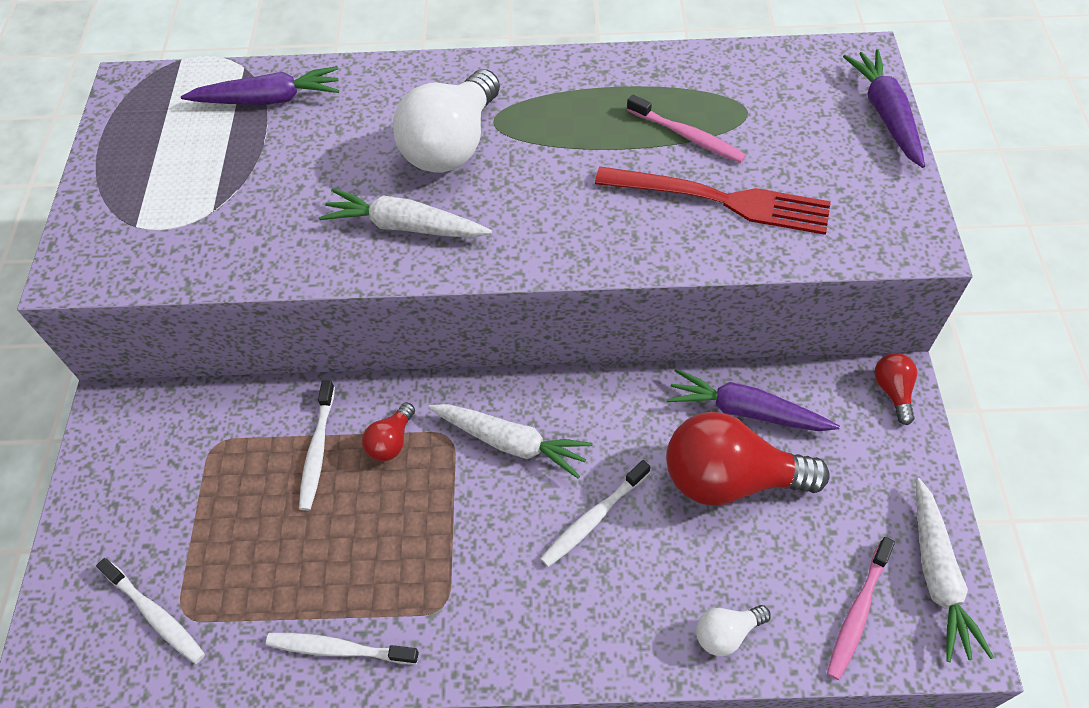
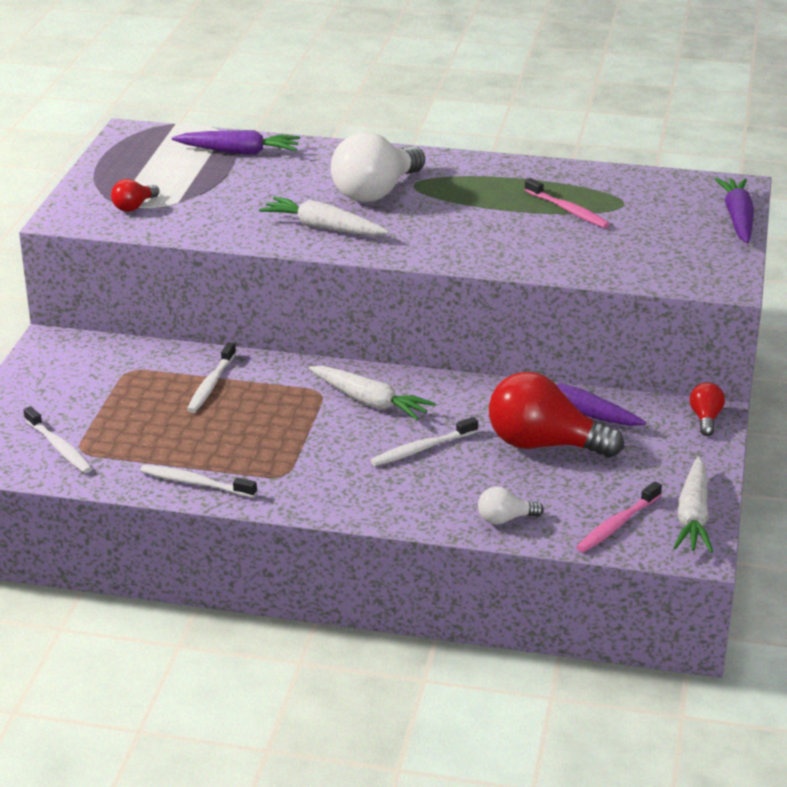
camera: 10 degrees right, 25 degrees down
red light bulb [362,402,415,461] -> red light bulb moved to [111,179,159,212]
red fork [595,166,831,235] -> none

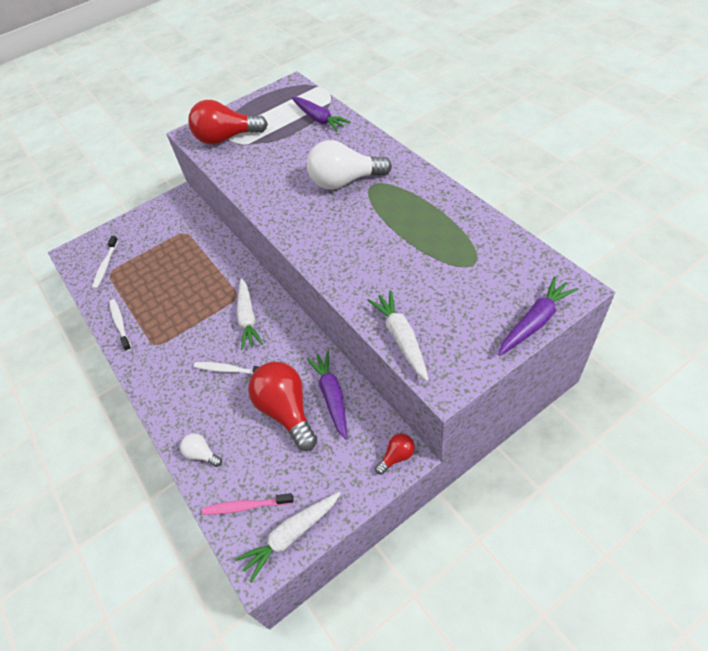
camera: 50 degrees right, 20 degrees up
red light bulb [111,179,159,212] -> red light bulb [188,100,268,145], size x2.15
white toothbrush [187,342,236,413] -> none
white carrot [259,196,389,236] -> white carrot moved to [367,290,429,381]
pink toothbrush [525,178,610,228] -> none

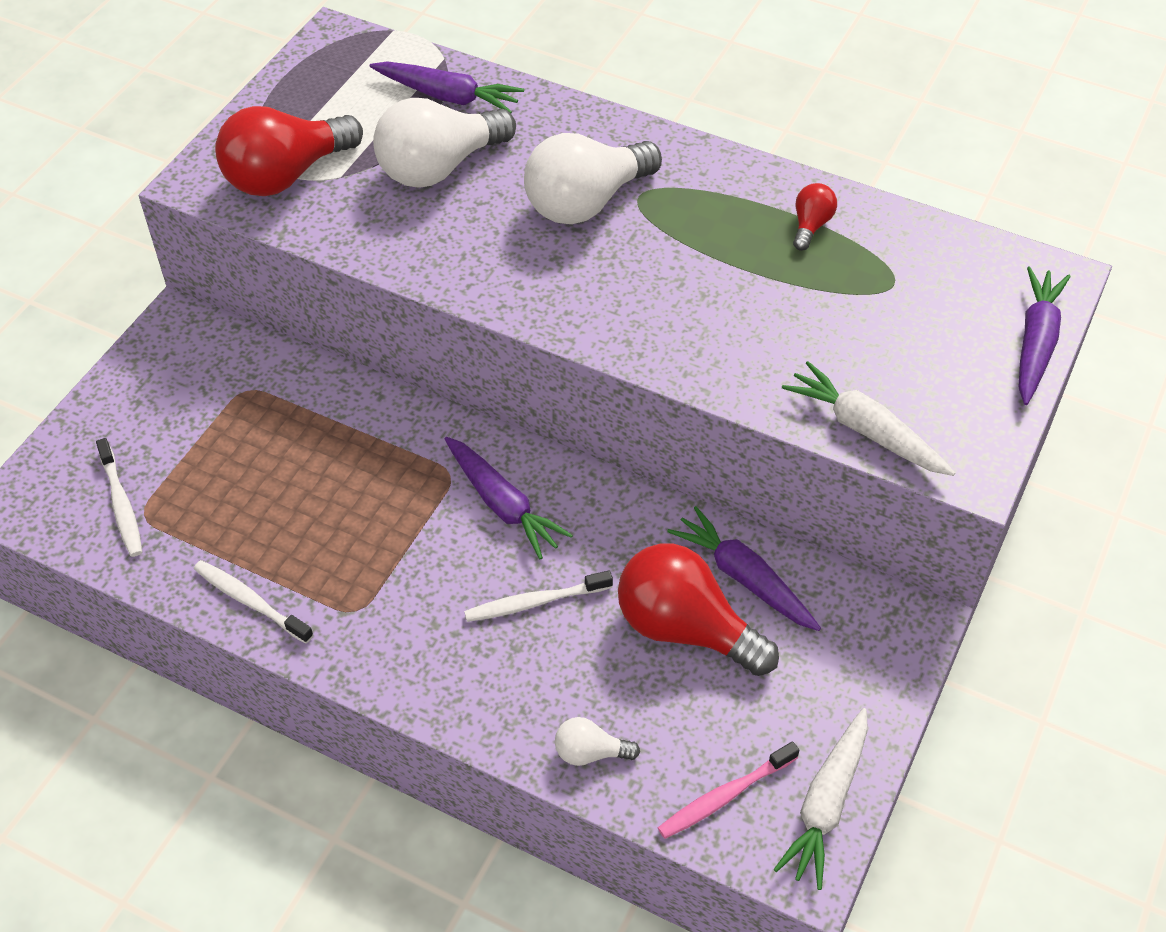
camera: 35 degrees left, 0 degrees up
white carrot [237,278,263,350] -> purple carrot [445,437,573,559]
red light bulb [375,433,415,475] -> red light bulb moved to [793,183,837,251]
none -> white light bulb [373,98,516,188]

